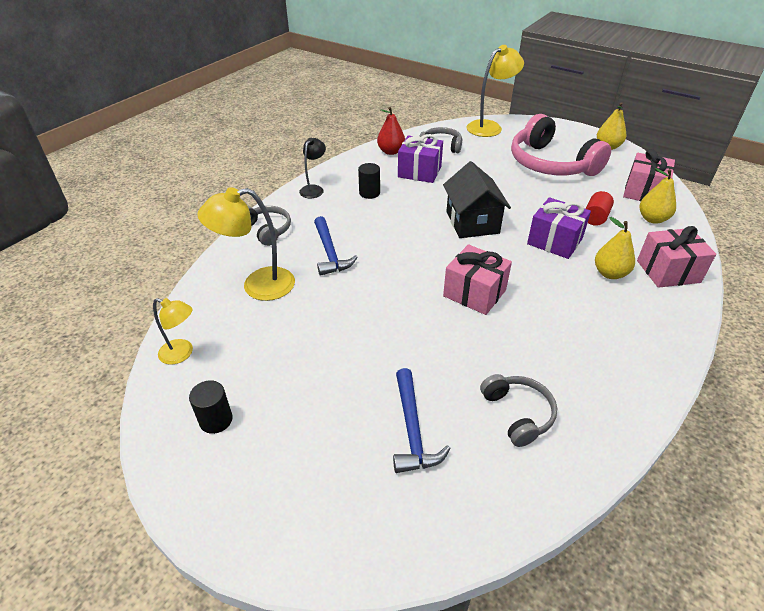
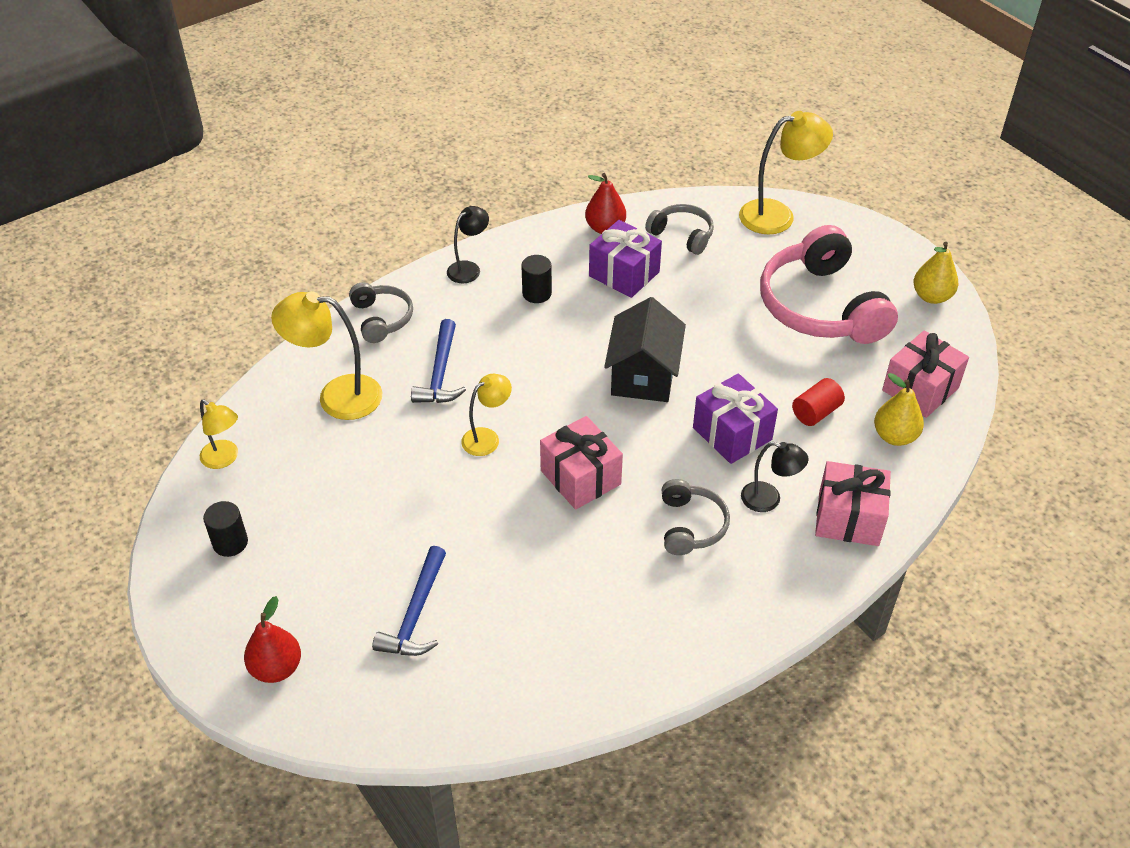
camera: 20 degrees right, 5 degrees up
grey headphones [480,374,557,447] -> grey headphones moved to [662,479,730,555]
yellow pear [595,217,635,279] -> black lamp [741,442,808,512]
none -> red pear [244,596,301,683]
none -> yellow lamp [461,374,512,456]

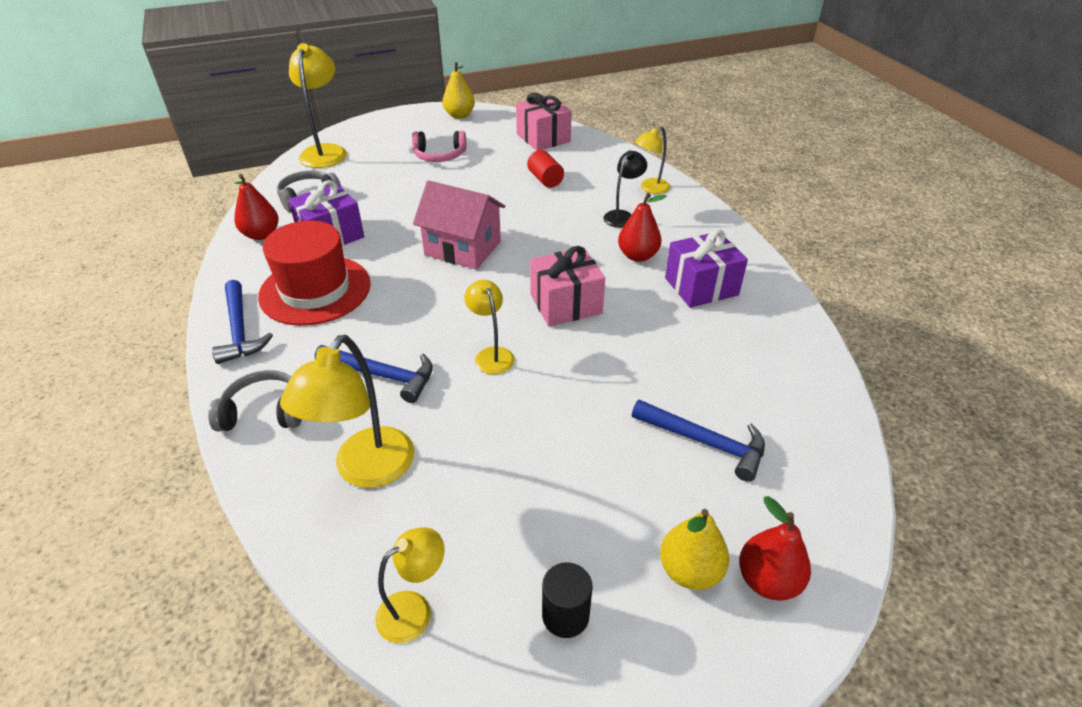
camera: 75 degrees left, 5 degrees down
black lamp [447,206,489,283] -> blue hammer [212,280,273,364]
black cylinder [521,255,552,303] -> red hat [258,220,371,326]
black house [604,297,686,402] -> pink house [413,180,505,270]
grey headphones [662,479,730,555] -> red pear [618,193,667,262]
purple gift [693,373,778,464] -> purple gift moved to [665,229,748,308]
pink headphones [760,225,898,344] -> pink headphones [412,131,466,162], size x0.50
pink gift [815,461,891,546] -> yellow lamp [635,127,670,194]
yellow pear [874,373,924,446] -> yellow pear moved to [660,509,729,590]

